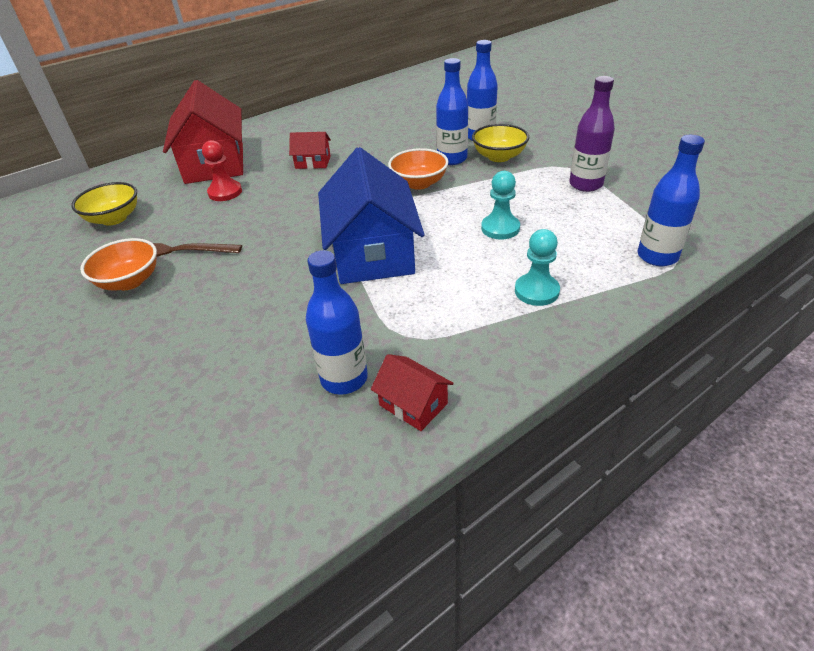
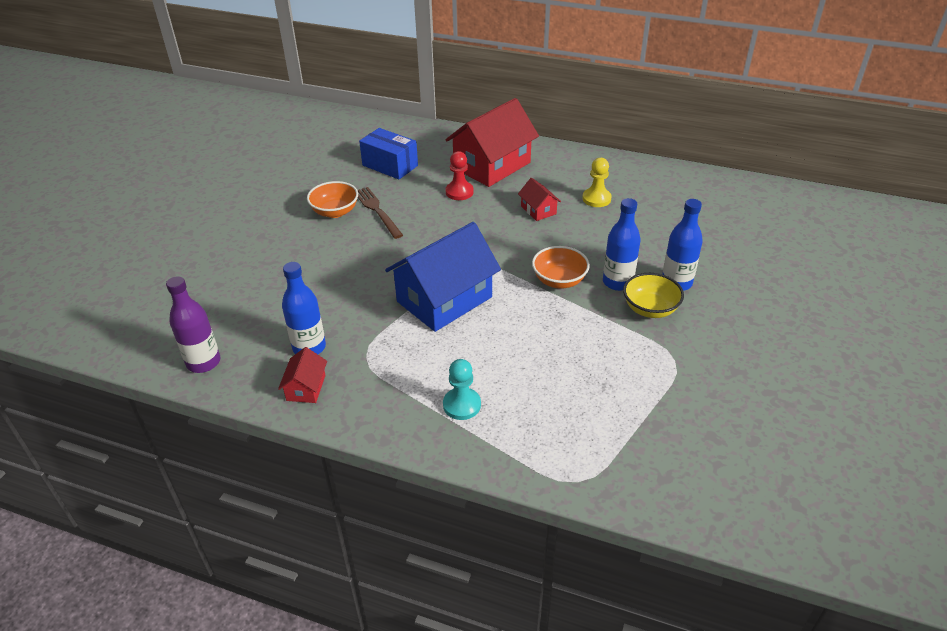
camera: 55 degrees right, 0 degrees up
yellow bowl [71,182,137,226] -> blue box [359,128,418,179]
turquoise pawn [481,171,520,239] -> none
purple bottle [569,76,615,192] -> purple bottle moved to [166,276,220,373]
blue bottle [638,135,705,266] -> none
none -> yellow pawn [582,158,612,207]

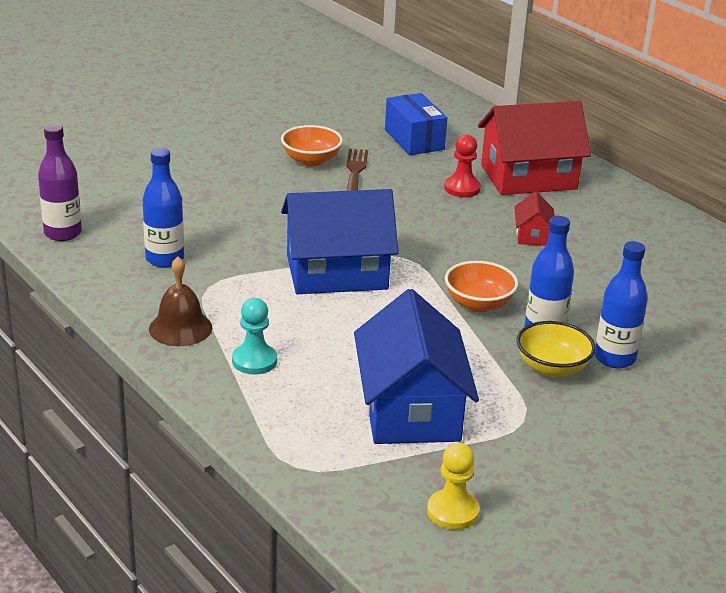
camera: 30 degrees right, 10 degrees down
red house [278,347,327,403] -> none
yellow pawn [582,158,612,207] -> yellow pawn moved to [427,443,480,530]
none -> brown bell [149,257,212,346]
none -> blue house [354,289,479,444]

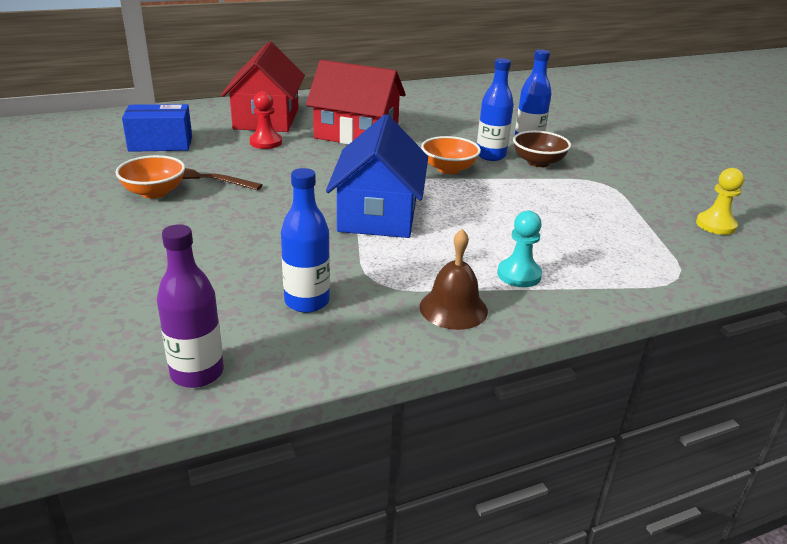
camera: 75 degrees left, 0 degrees up
blue house [354,289,479,444] -> none
red house [514,191,555,246] -> red house [306,60,406,145], size x2.23
yellow bowl [517,321,596,377] -> brown bowl [513,131,571,167]

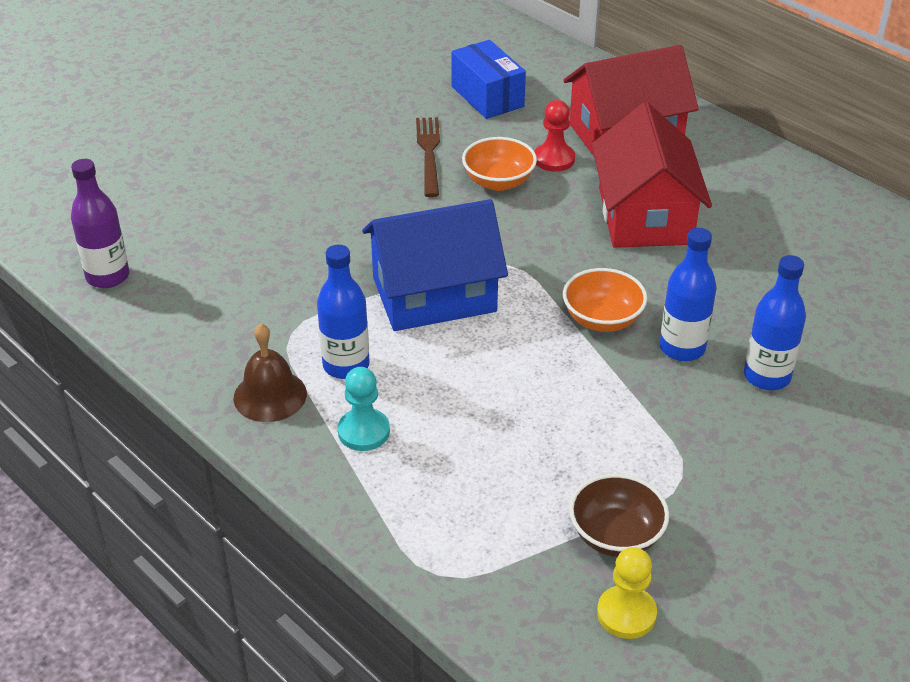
camera: 70 degrees right, 10 degrees up
orange bowl [115,155,185,198] -> orange bowl moved to [462,137,537,191]
blue bottle [281,168,330,313] -> blue bottle moved to [317,245,370,379]
brown bowl [513,131,571,167] -> brown bowl moved to [569,474,669,557]

